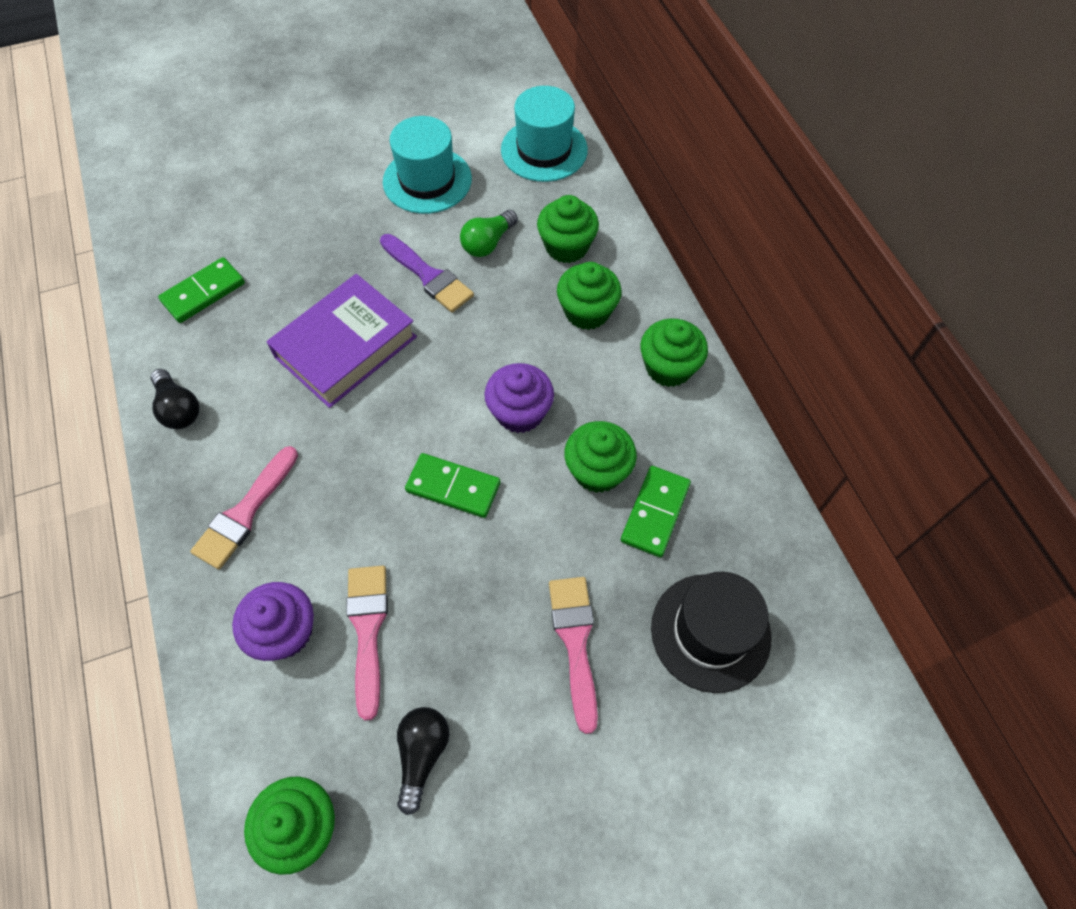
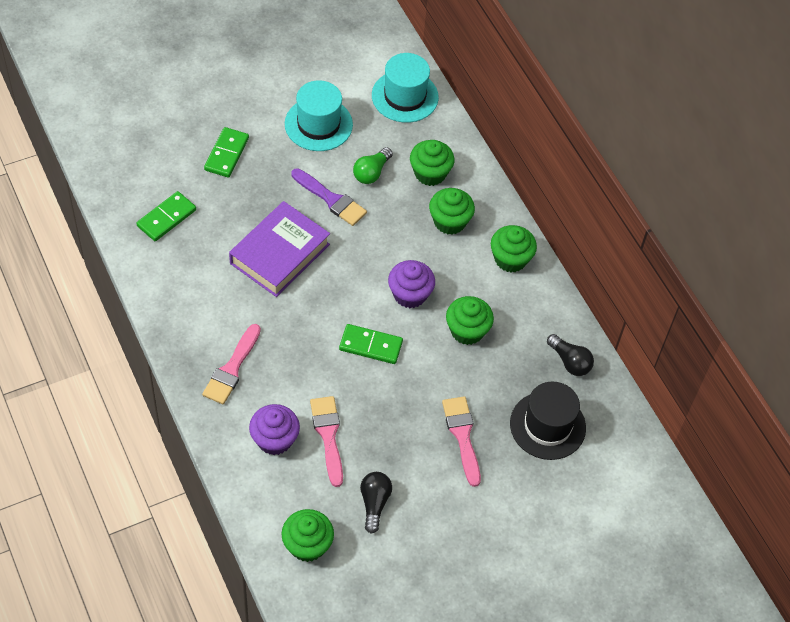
camera: 10 degrees left, 5 degrees down
black light bulb [150,369,199,429] -> black light bulb moved to [547,334,594,376]
green domino [621,466,691,557] -> green domino moved to [204,127,249,178]

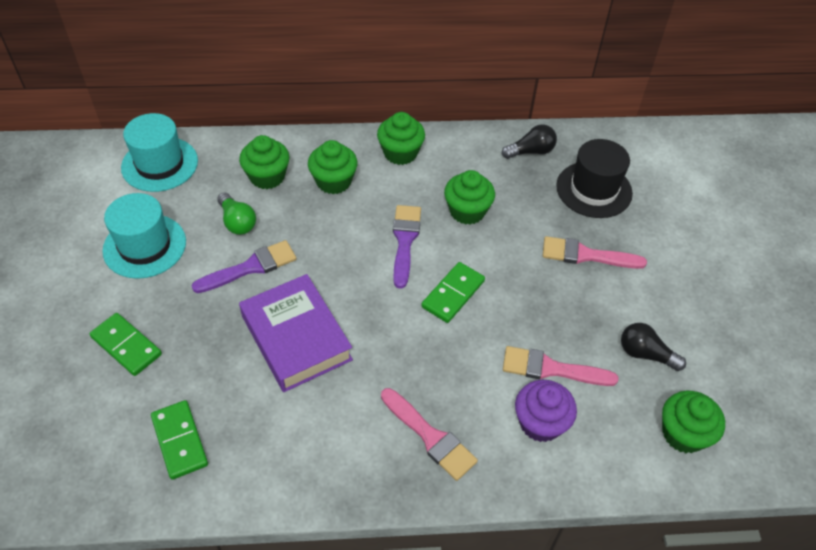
camera: 65 degrees left, 5 degrees down
purple cupcake [388,260,435,308] -> purple brush [393,205,421,289]

